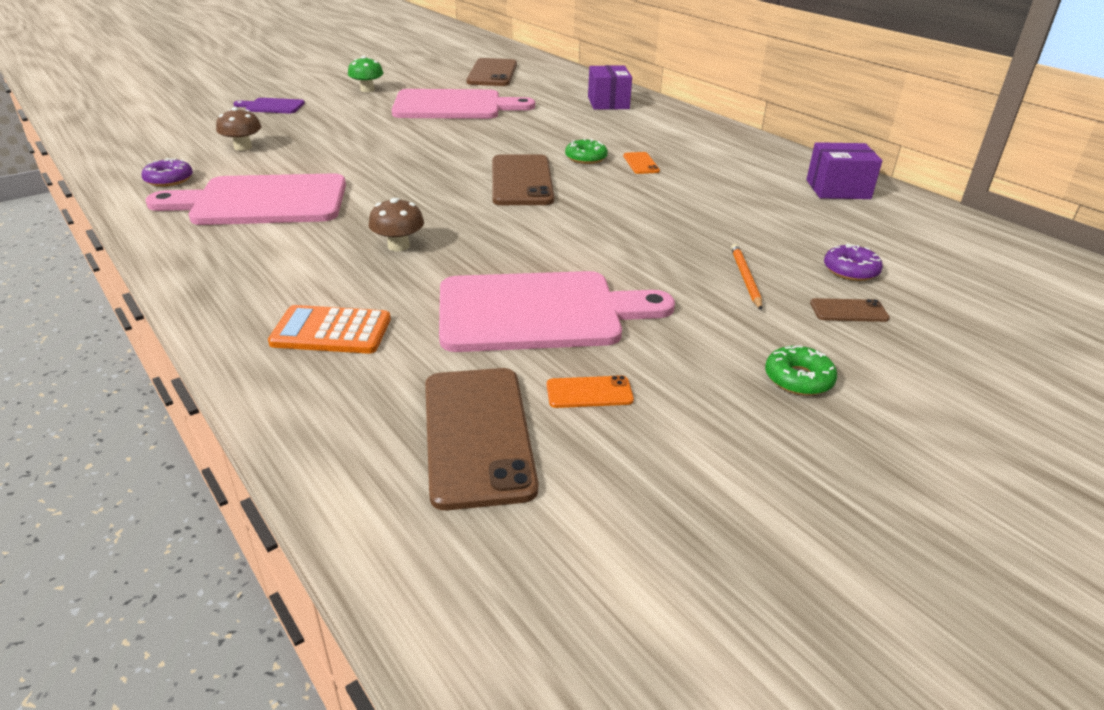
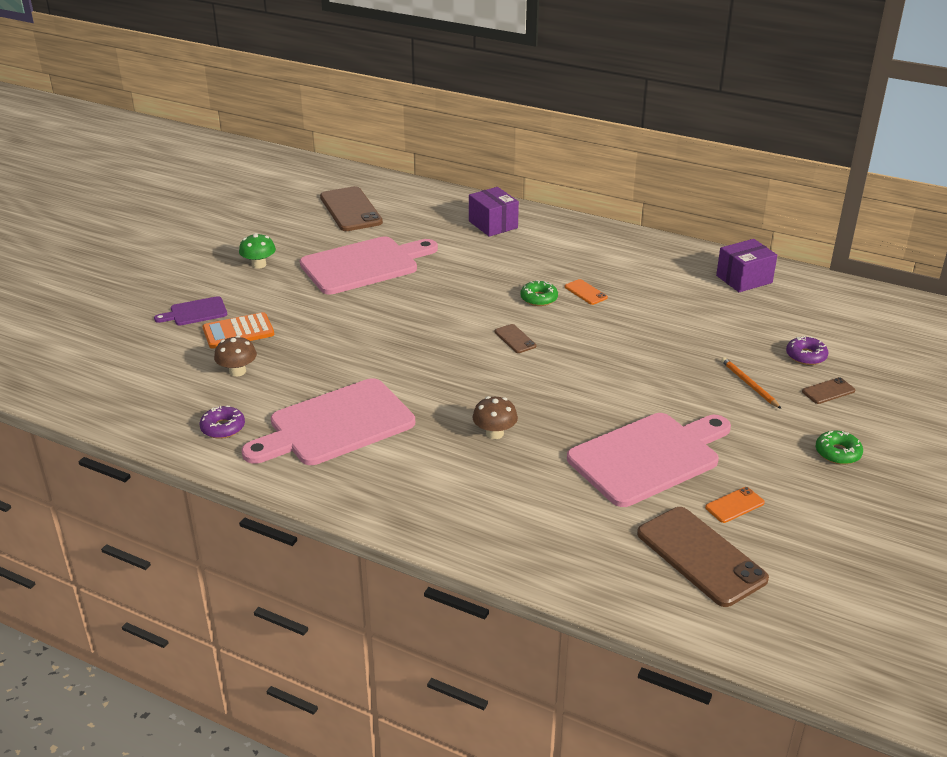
camera: 25 degrees left, 0 degrees up
orange calculator [268,305,391,354] -> orange calculator moved to [203,312,274,349]
brown phone [492,154,554,205] -> brown phone [494,324,536,353], size x0.46

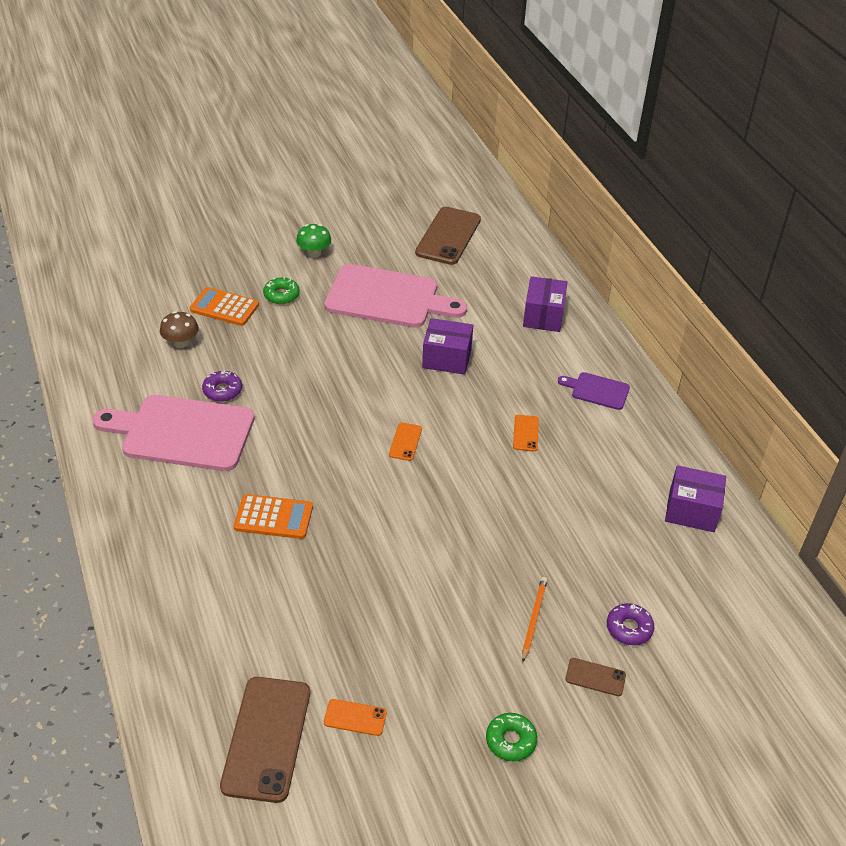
camera: 40 degrees right, 10 degrees up
purple cutting board [154,296,227,326] -> purple cutting board moved to [558,372,630,410]
purple donut [200,406,245,439] -> purple donut moved to [202,370,242,402]
brown mushroom [473,396,518,439] -> orange calculator [234,494,313,539]
brown phone [494,324,536,353] -> orange phone [389,423,422,461]
green donut [520,280,558,306] -> green donut moved to [263,277,300,304]
pink cutting board [567,413,731,507] -> none
none -> purple box [422,318,473,375]

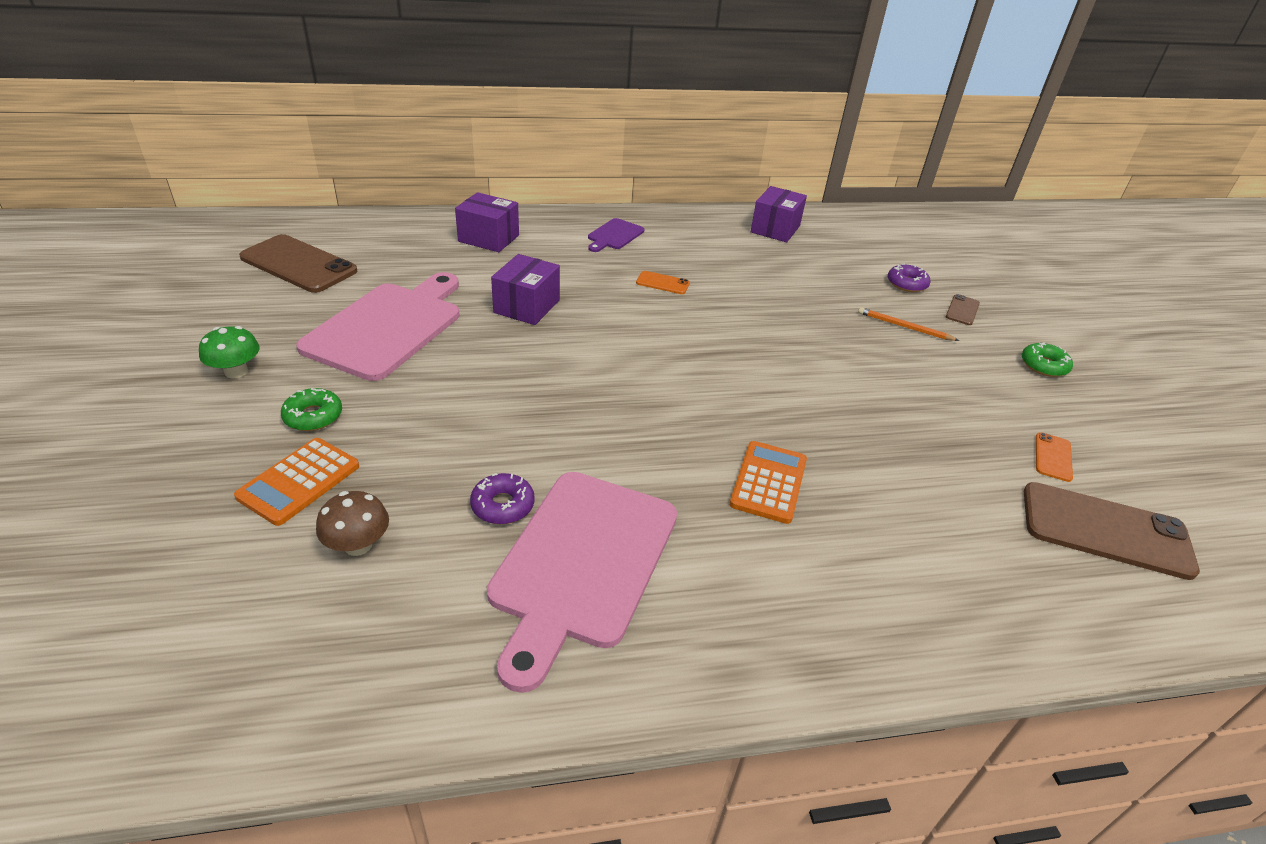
camera: 80 degrees left, 5 degrees down
orange phone [389,423,422,461] -> none

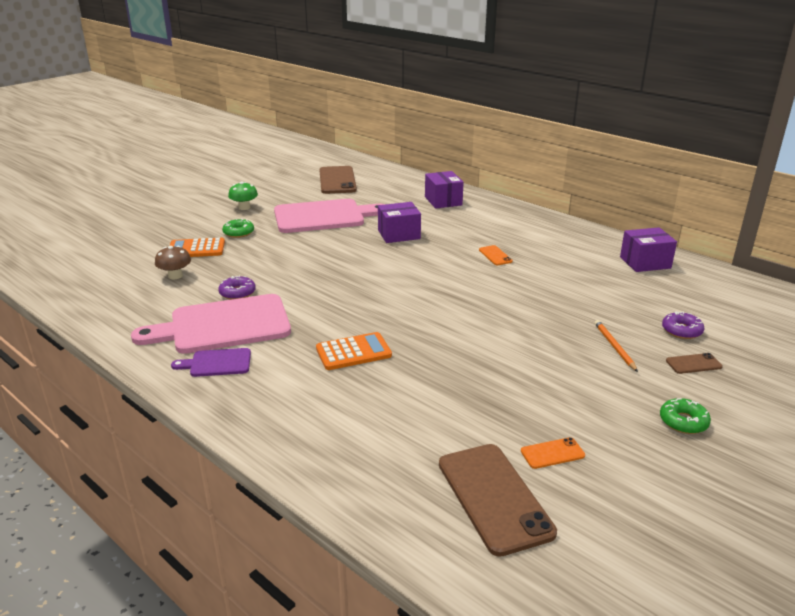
camera: 55 degrees right, 10 degrees down
purple cutting board [588,218,644,252] -> purple cutting board moved to [171,348,251,377]

